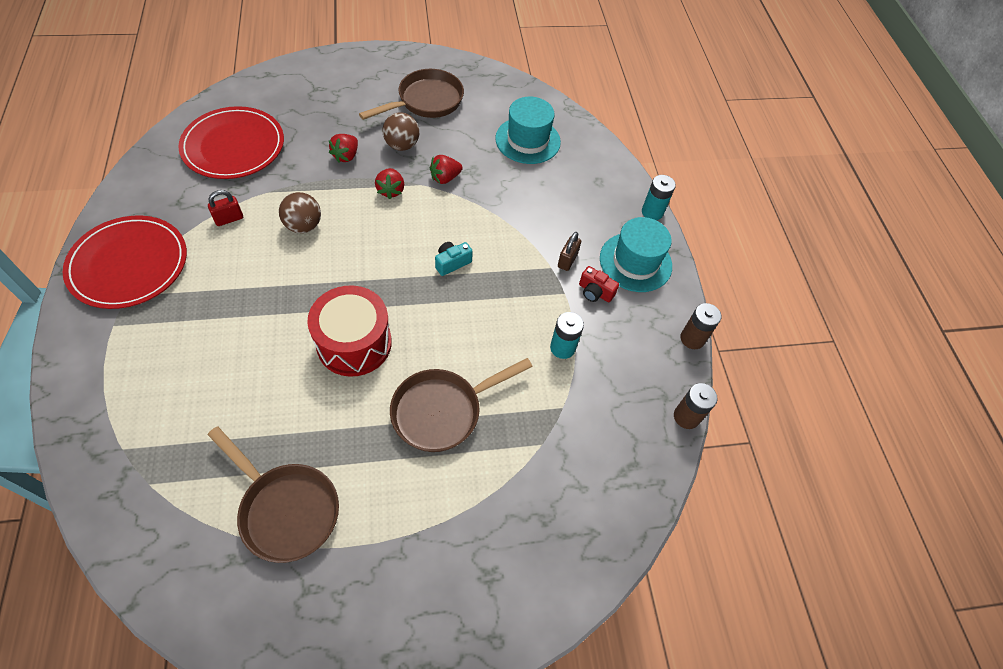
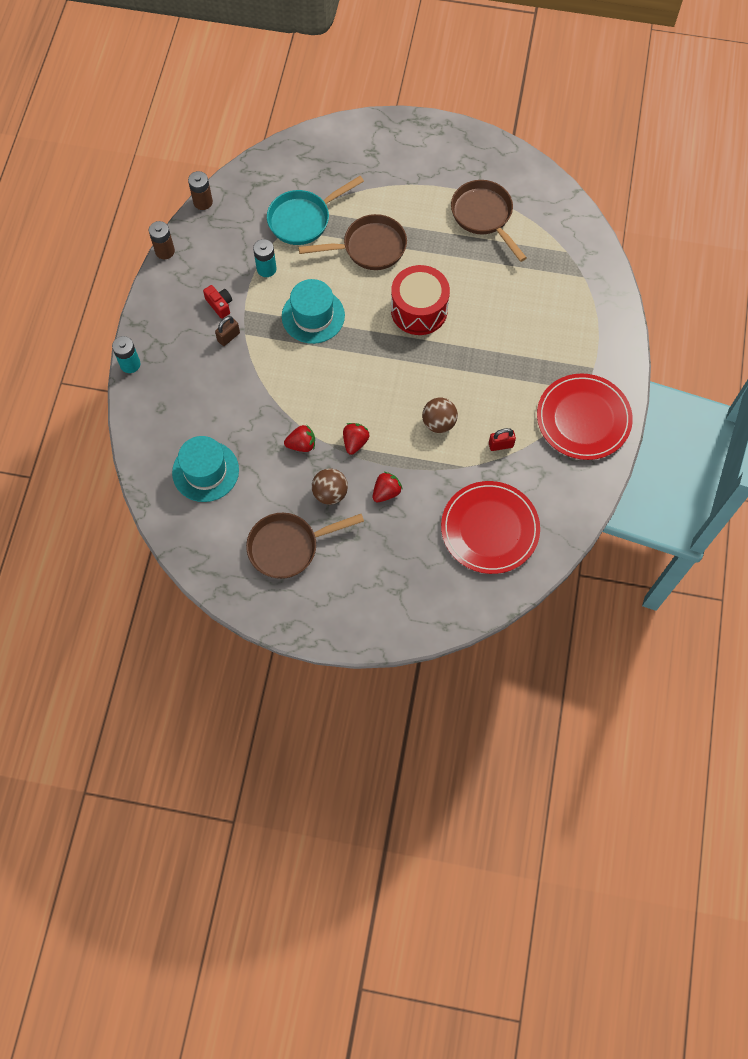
camera: 155 degrees left, 10 degrees up
turquoise camera [435,242,473,276] -> none
turquoise hat [600,217,672,292] -> turquoise hat moved to [282,279,345,344]
none -> turquoise pan [267,176,364,245]

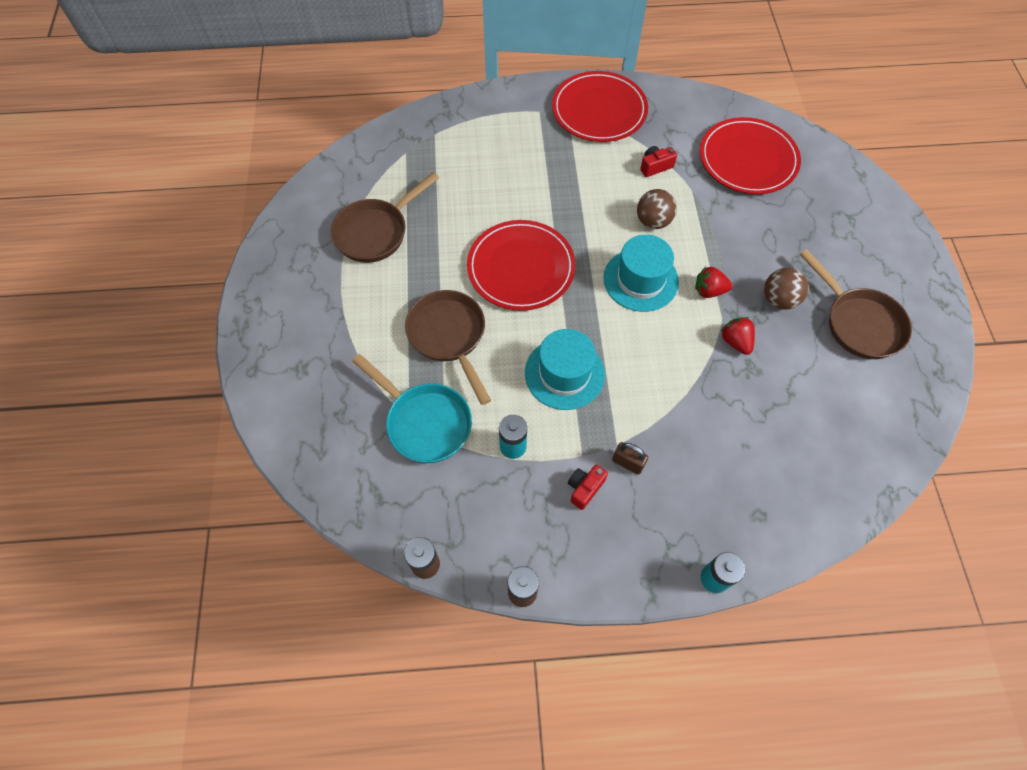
camera: 105 degrees left, 5 degrees down
turquoise hat [172,436,239,502] -> turquoise hat moved to [603,235,679,312]
red strawberry [373,472,402,502] -> none
red drum [391,265,450,335] -> red plate [467,220,576,311]
red padlock [489,428,516,451] -> red camera [640,146,677,177]

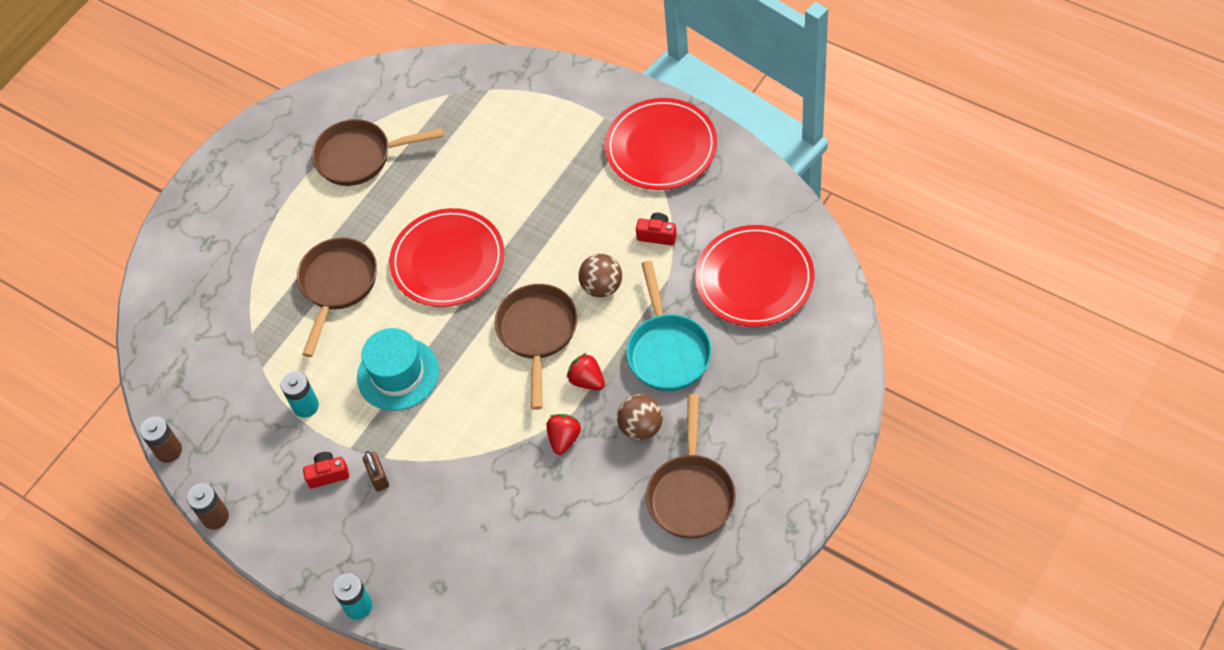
camera: 45 degrees right, 5 degrees down
turquoise pan [352,354,472,463] -> turquoise pan moved to [626,261,712,391]
turquoise hat [603,235,679,312] -> brown pan [494,284,578,410]

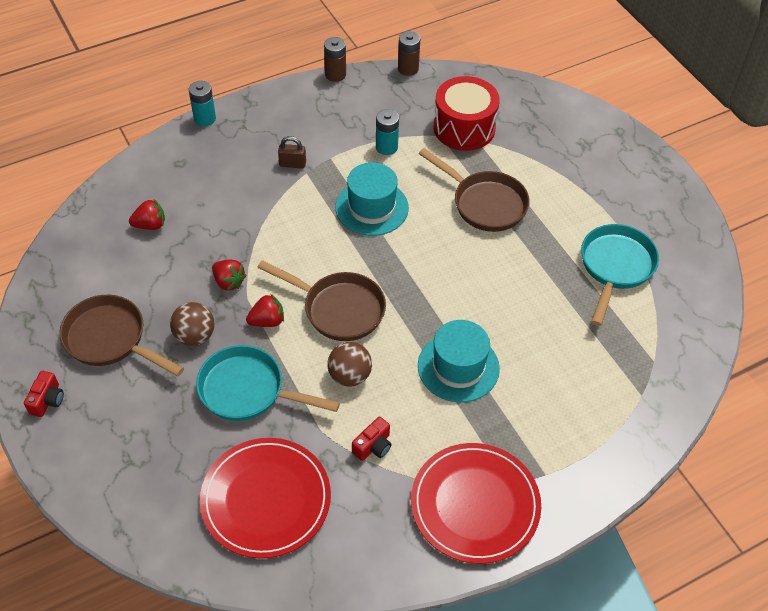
camera: 110 degrees right, 5 degrees down
red camera [303,452,349,489] -> red camera moved to [24,371,64,417]
brown pan [312,119,444,186] -> turquoise pan [581,224,659,326]
red plate [389,208,504,307] -> none
none -> red strawberry [129,199,165,230]
none -> turquoise hat [418,320,500,402]
none -> red drum [434,76,500,151]

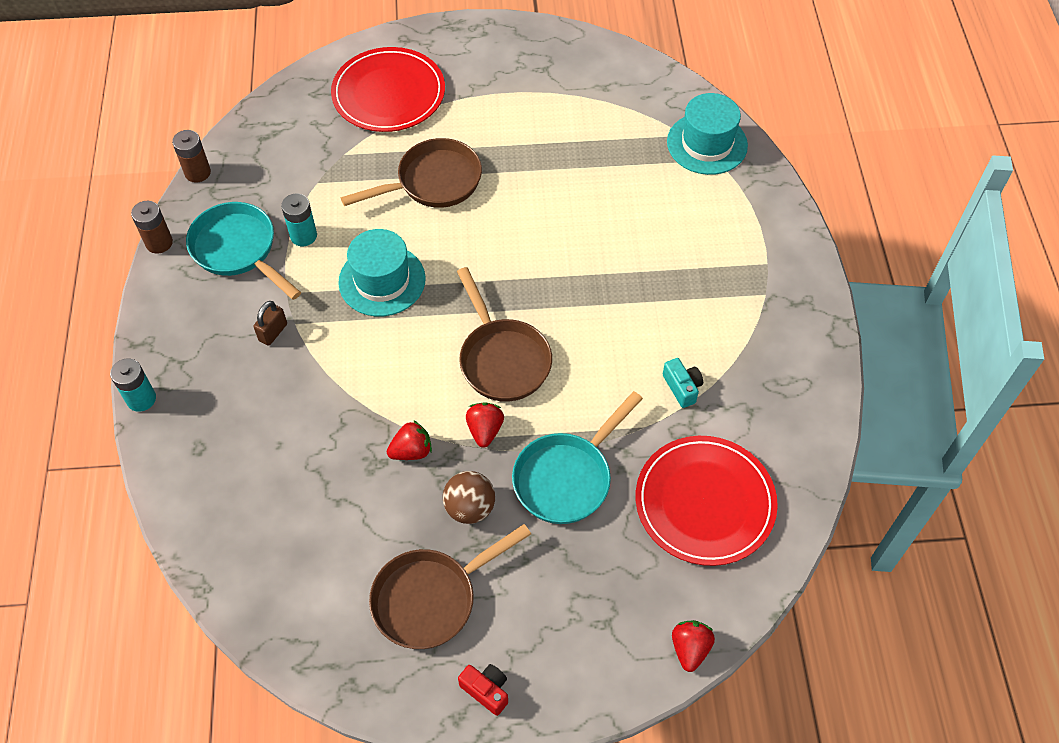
camera: 65 degrees left, 5 degrees up
red strawberry [129,199,165,230] -> red strawberry moved to [672,620,715,672]
brown pan [257,260,386,341] -> brown pan turned 105 degrees clockwise [457,267,552,402]
brown ball [327,342,372,386] -> none
red camera [352,417,392,461] -> turquoise camera [663,358,703,408]
red plate [411,443,541,564] -> red plate moved to [331,47,445,132]
turquoise hat [418,320,500,402] -> turquoise hat moved to [667,93,748,175]
red drum [434,76,500,151] -> none
turquoise pan [581,224,659,326] -> turquoise pan moved to [186,202,301,300]

